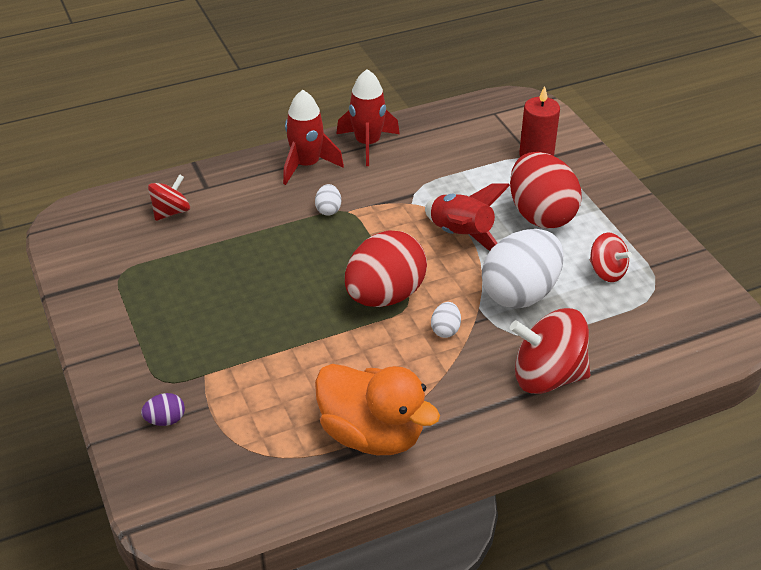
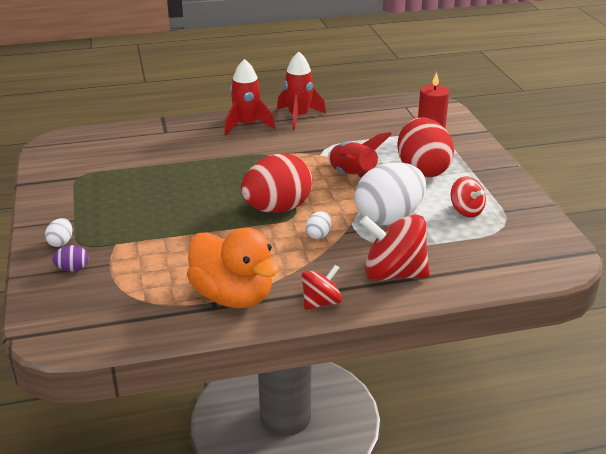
camera: 10 degrees right, 10 degrees down
red spinning top [148,174,190,221] -> red spinning top moved to [301,265,342,310]
white egg [315,184,341,216] -> white egg moved to [45,218,72,247]

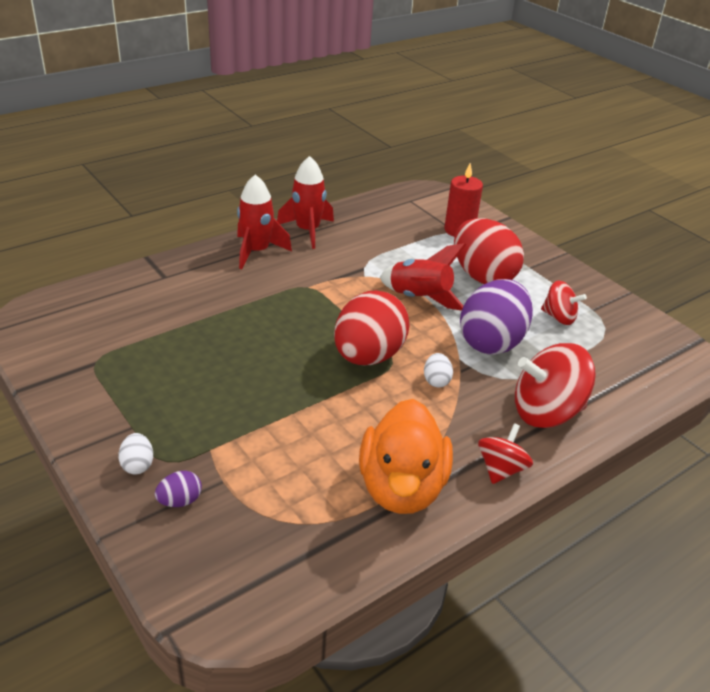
camera: 25 degrees left, 5 degrees up
orange duck [187,228,279,308] -> orange duck turned 75 degrees clockwise [359,399,453,514]
white egg [354,162,426,225] -> purple egg [460,279,533,355]

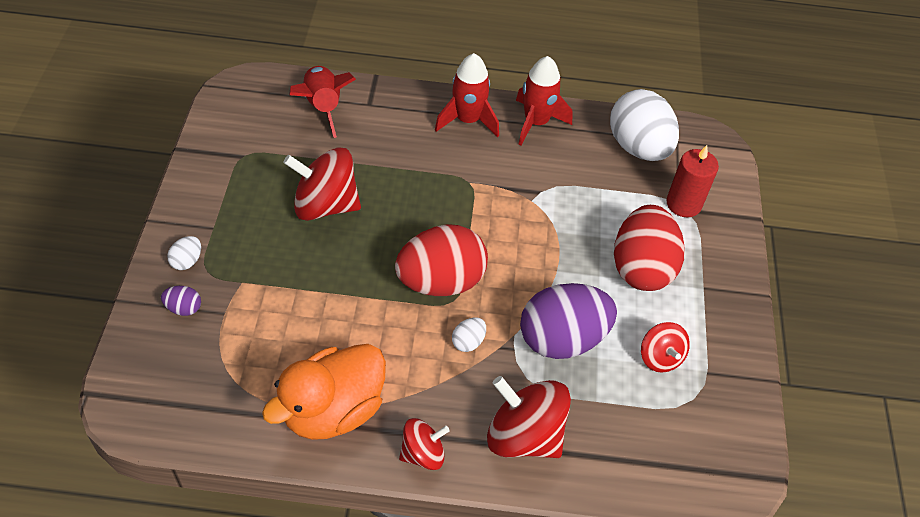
camera: 40 degrees right, 15 degrees up
red rocket [380,243,466,311] -> red rocket moved to [289,66,356,138]
none -> red spinning top [283,147,361,221]
none -> white egg [610,89,679,161]

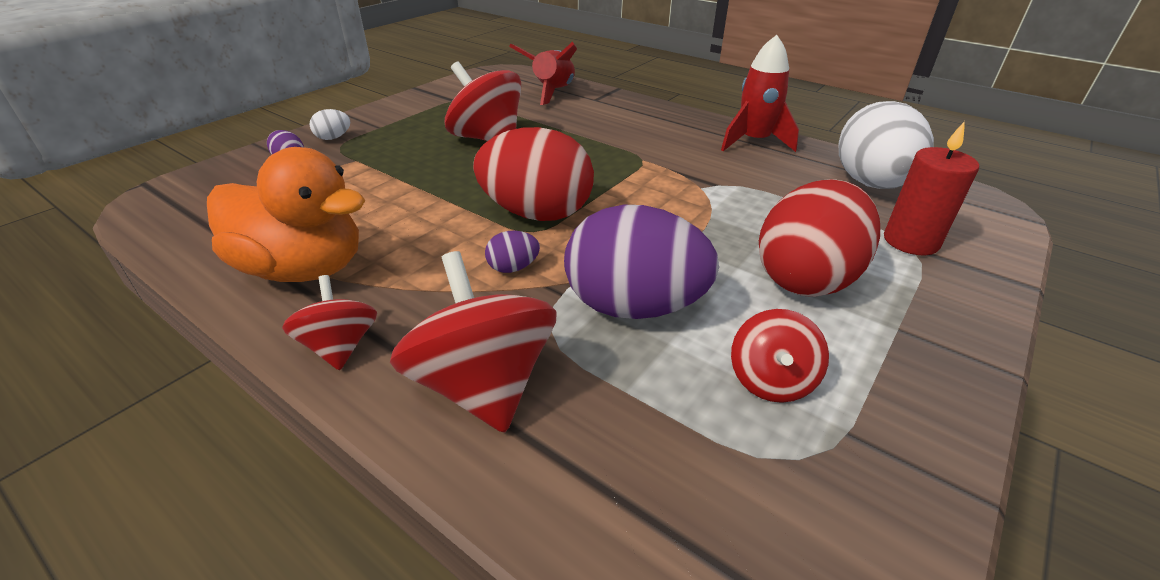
camera: 35 degrees right, 15 degrees down
orange duck [262,344,386,440] -> orange duck turned 150 degrees counterclockwise [207,147,365,282]
red spinning top [399,418,450,470] -> red spinning top turned 120 degrees counterclockwise [282,275,377,370]
red rocket [435,53,499,137] -> none
white egg [452,317,486,352] -> purple egg [485,231,540,273]

